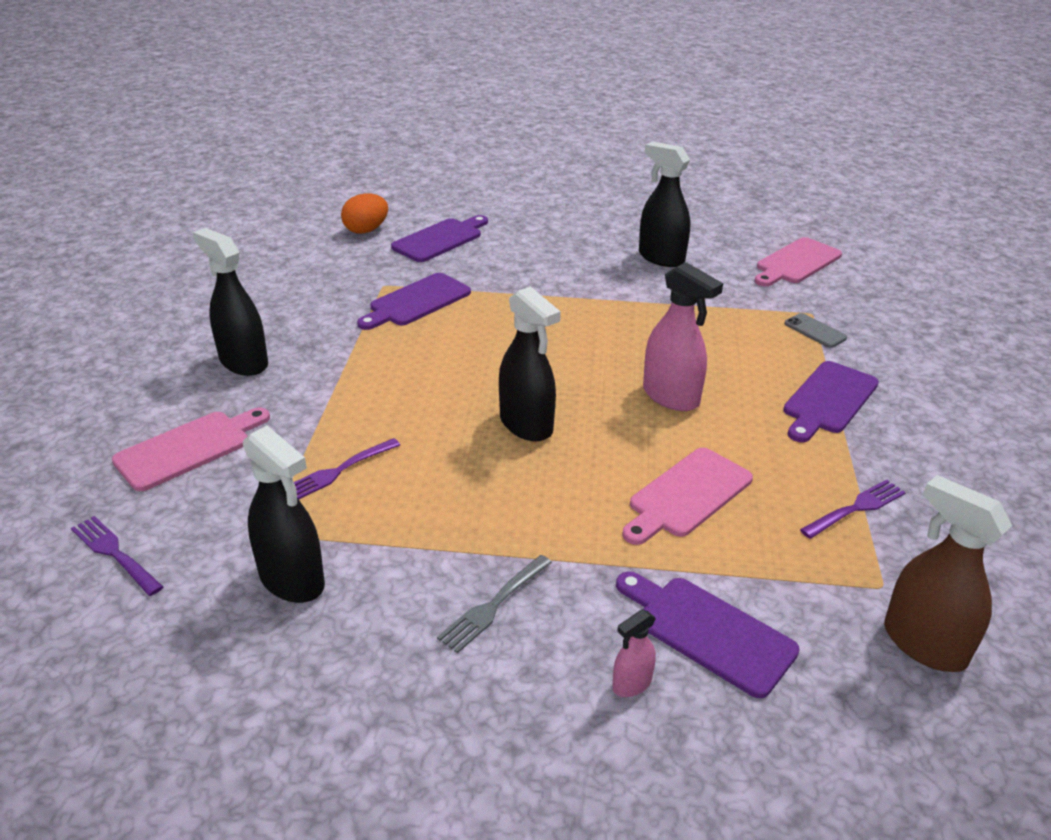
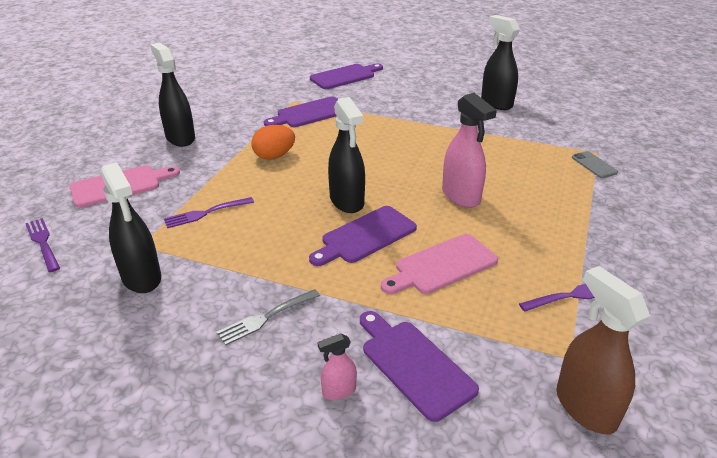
camera: 15 degrees right, 0 degrees up
orange egg [341,193,388,234] -> orange egg moved to [251,125,295,160]
pink cutting board [755,237,842,286] -> none
purple cutting board [783,361,879,442] -> purple cutting board moved to [309,206,417,266]

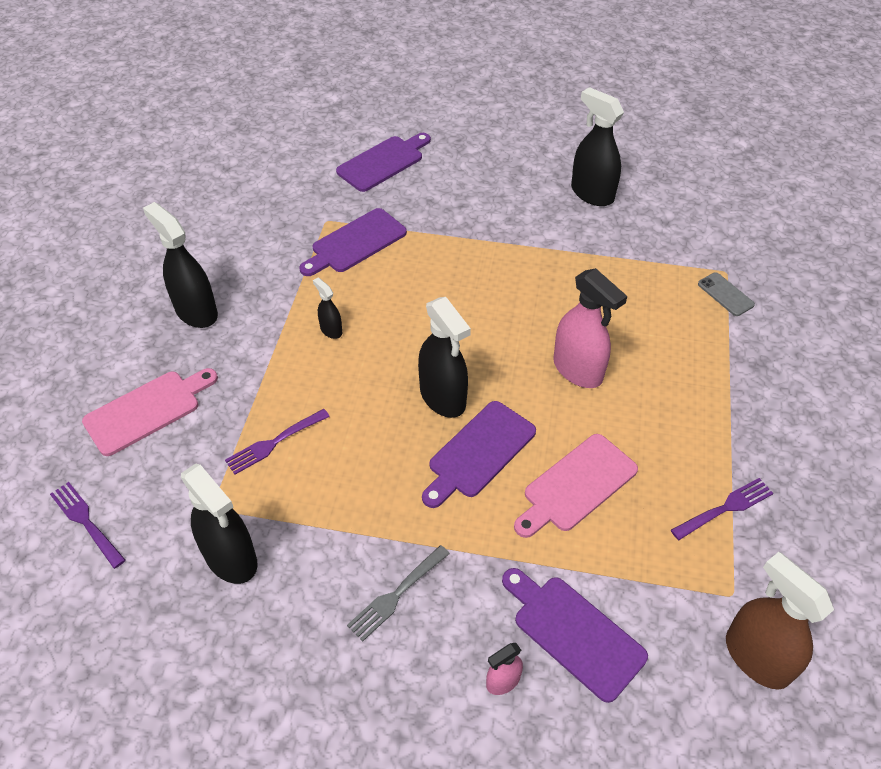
camera: 10 degrees left, 15 degrees up
orange egg [251,125,295,160] -> black spray bottle [313,278,342,339]

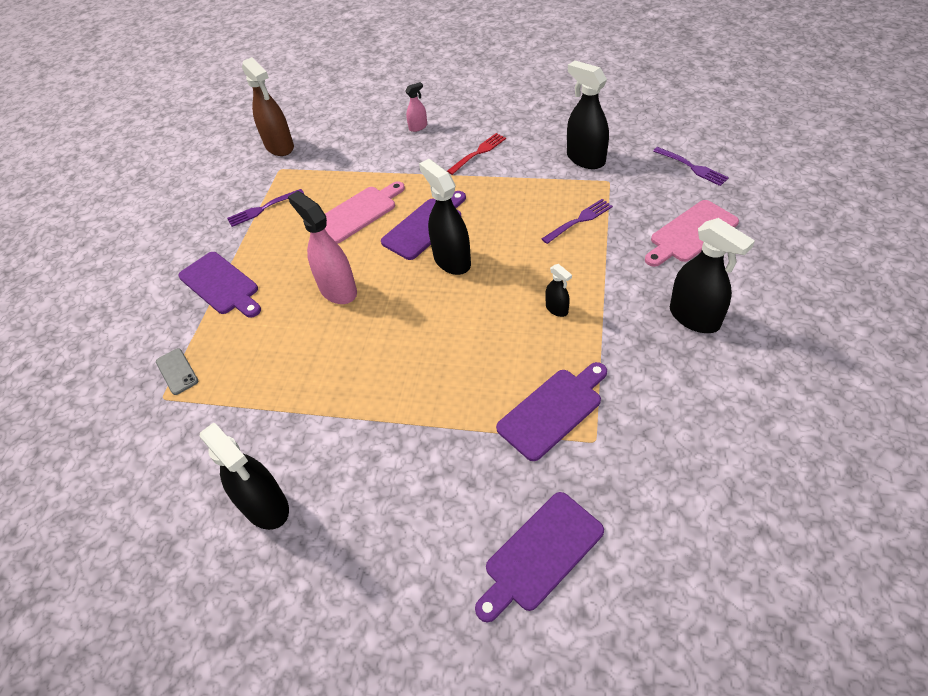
camera: 175 degrees left, 0 degrees up
grey fork [347,545,450,641] -> red fork [447,133,506,175]
purple cutting board [502,568,648,703] -> purple cutting board moved to [178,252,261,318]

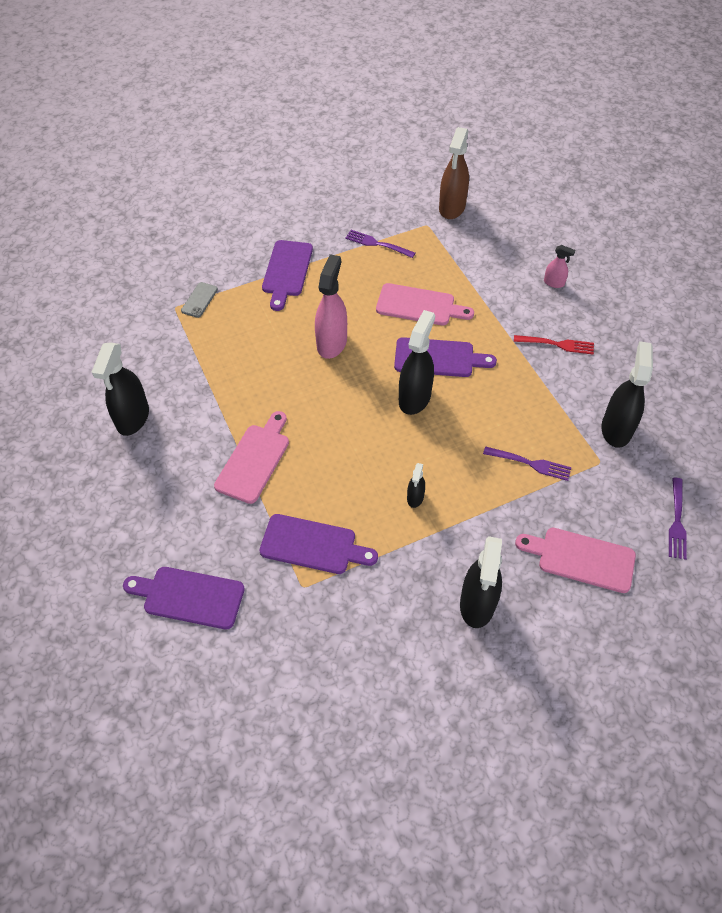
camera: 50 degrees right, 5 degrees up
none -> pink cutting board [214,411,289,504]

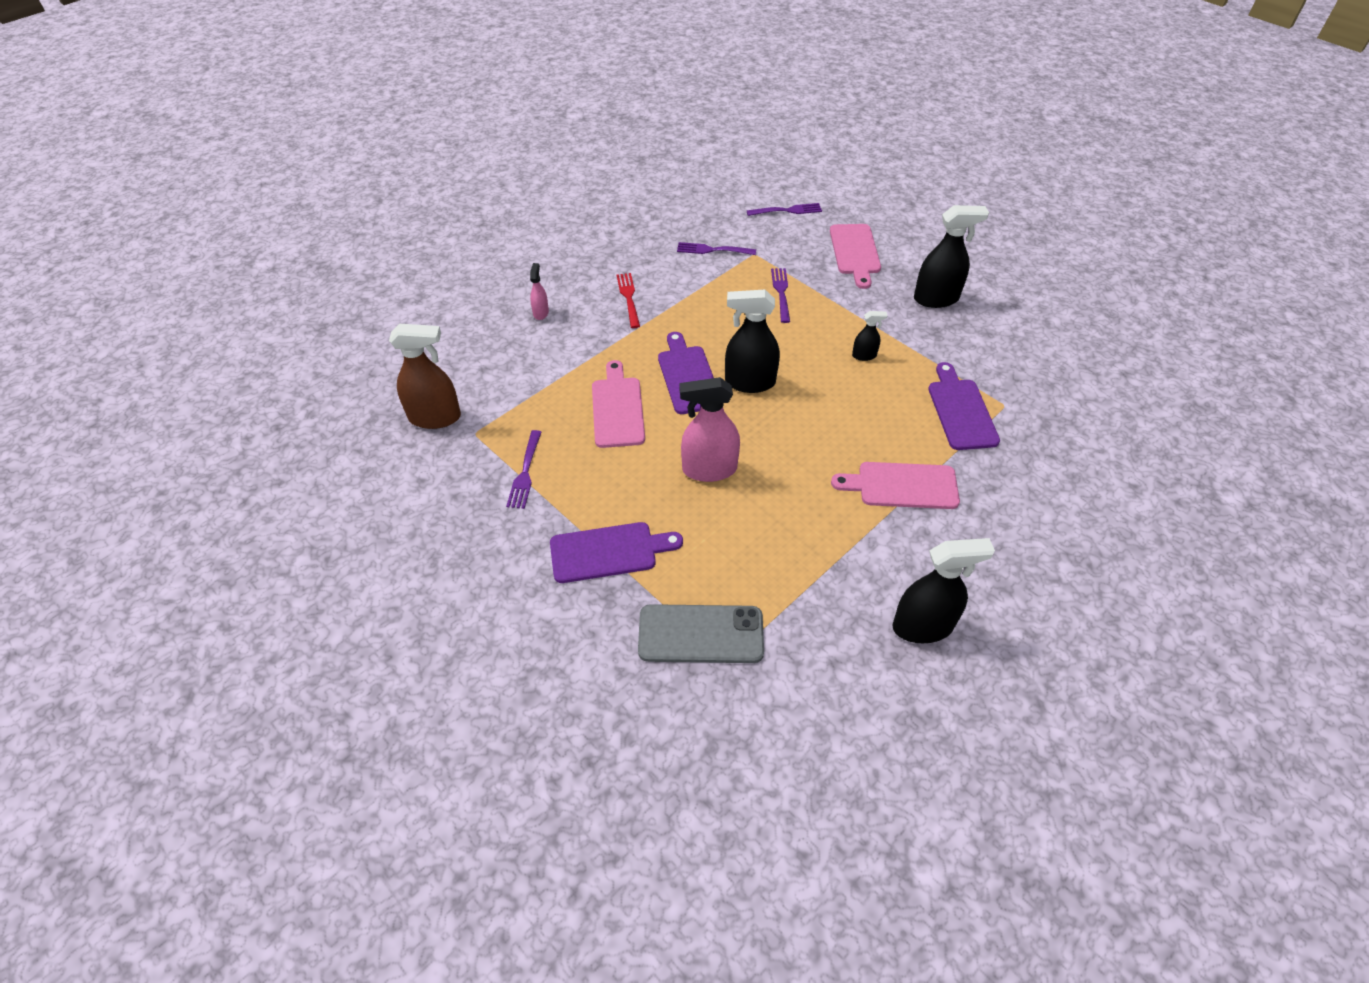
camera: 110 degrees left, 5 degrees down
purple cutting board [123,567,245,629] -> none
grey phone [181,282,218,318] -> grey phone [638,604,764,663], size x1.93
black spray bottle [601,341,653,448] -> purple fork [677,242,756,255]

